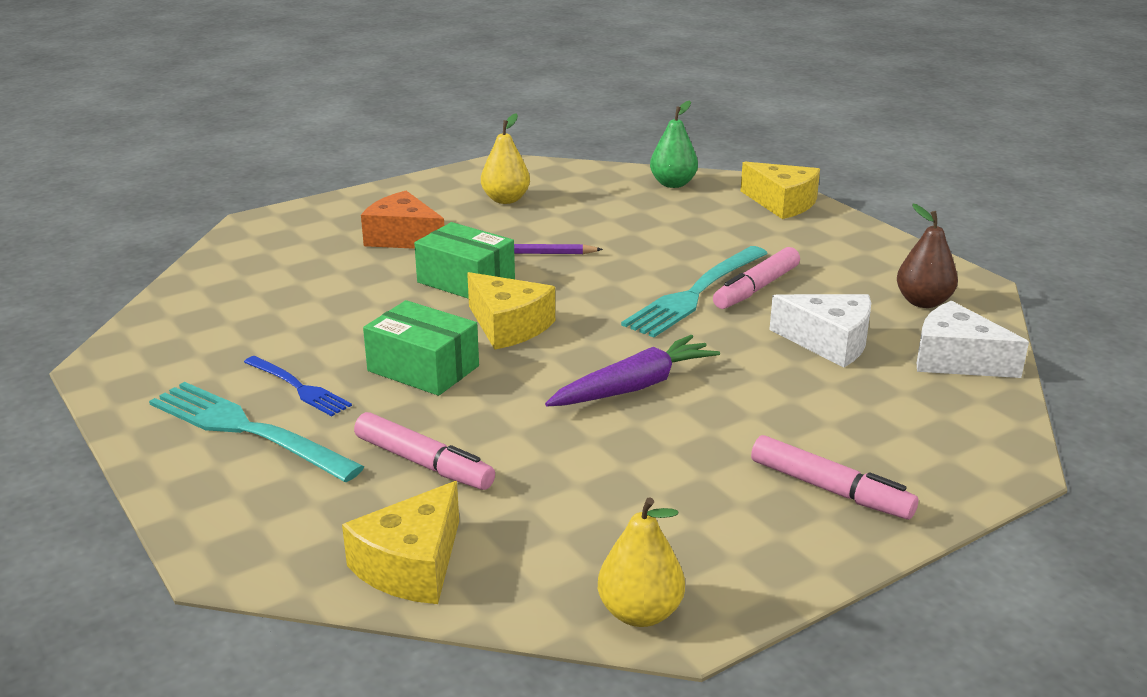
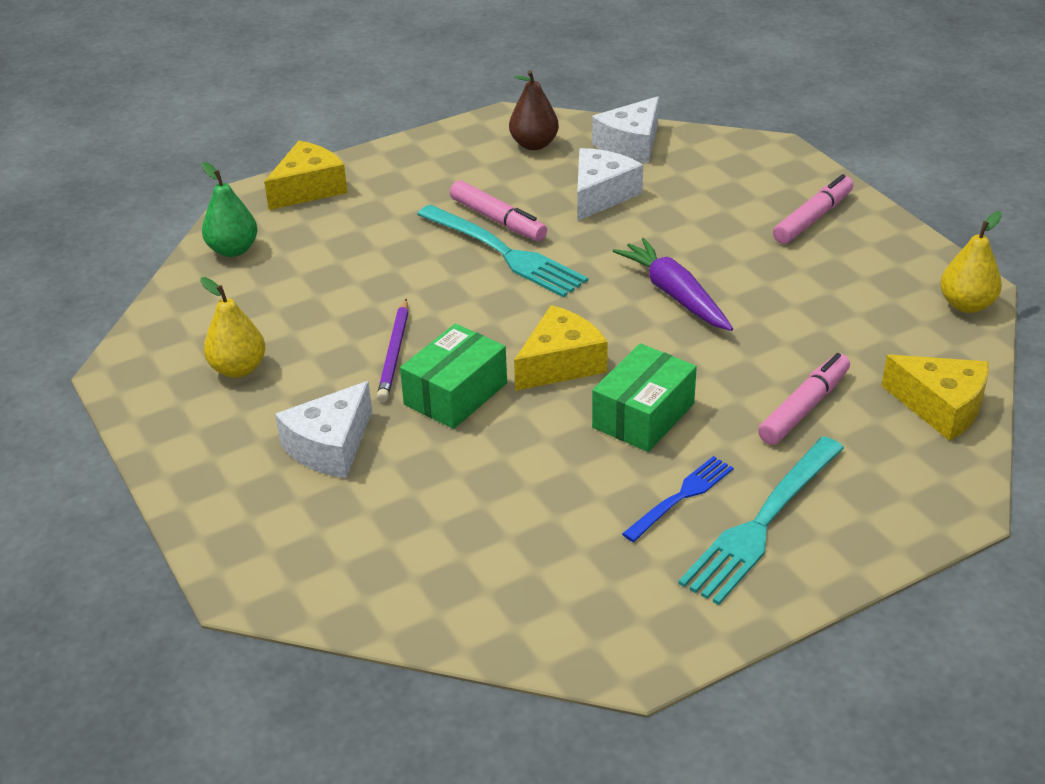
camera: 85 degrees left, 10 degrees up
orange cheese [361,191,444,249] -> white cheese [275,381,372,478]

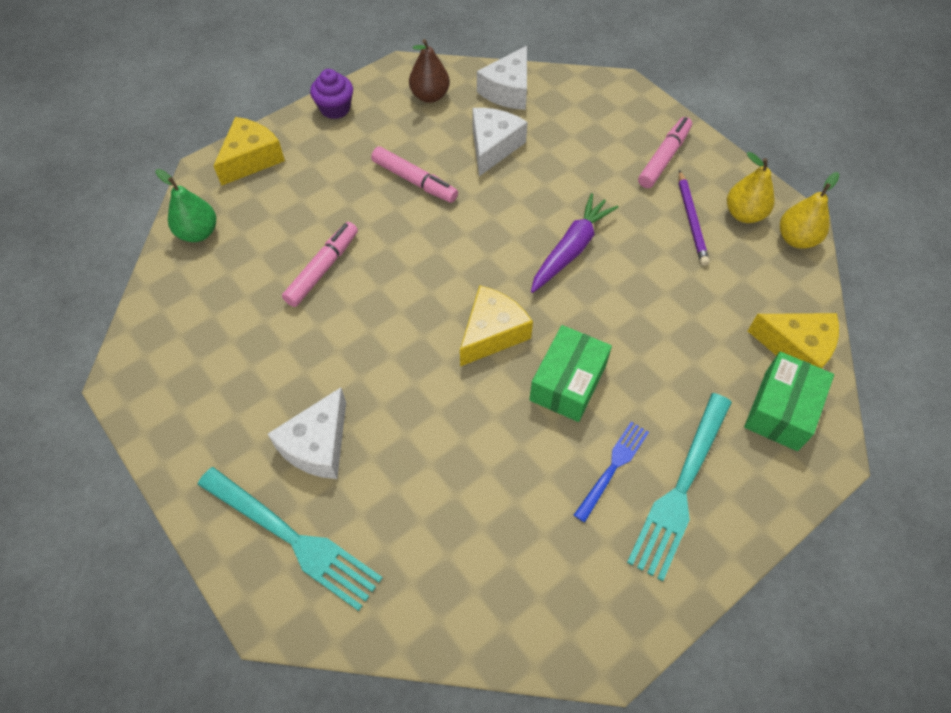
camera: 10 degrees left, 20 degrees up
yellow pear [200,277,265,378] -> yellow pear moved to [727,152,775,223]
purple pencil [377,299,409,402] -> purple pencil moved to [679,170,709,266]
green box [400,324,507,429] -> green box moved to [744,352,834,451]
turquoise fork [417,205,588,298] -> turquoise fork moved to [197,467,383,611]
purple carrot [613,238,733,331] -> purple carrot turned 75 degrees clockwise [531,193,619,293]
pink marker [758,353,850,445] -> pink marker moved to [282,222,358,307]
none -> purple cupcake [310,69,353,119]

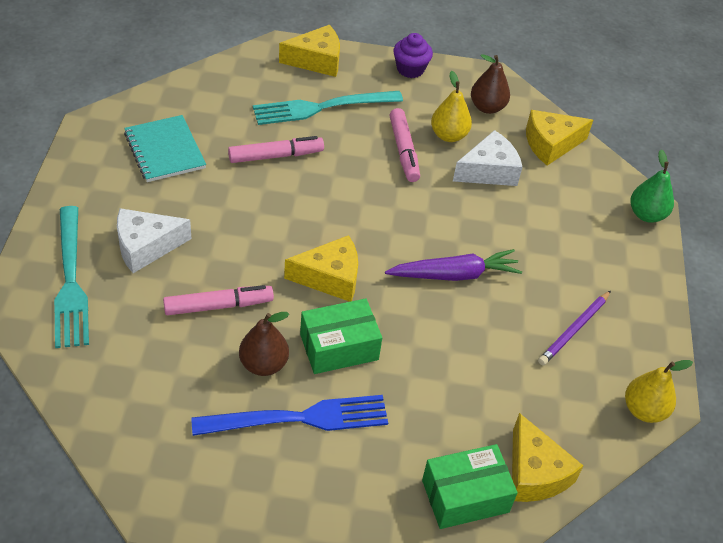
camera: 40 degrees right, 10 degrees down
green pear [155,169,216,242] -> green pear moved to [630,150,674,223]
white cheese [477,46,527,110] -> yellow cheese [526,110,593,165]
blue fork [574,422,649,522] -> blue fork [191,395,388,436], size x1.72
turquoise fork [627,393,732,581] -> turquoise fork moved to [253,91,403,125]
pink marker [638,117,692,188] -> pink marker moved to [163,285,274,315]
yellow pear [727,152,775,223] -> yellow pear moved to [431,71,472,142]
none -> turquoise notebook [124,115,206,182]
none -> brown pear [239,312,289,376]

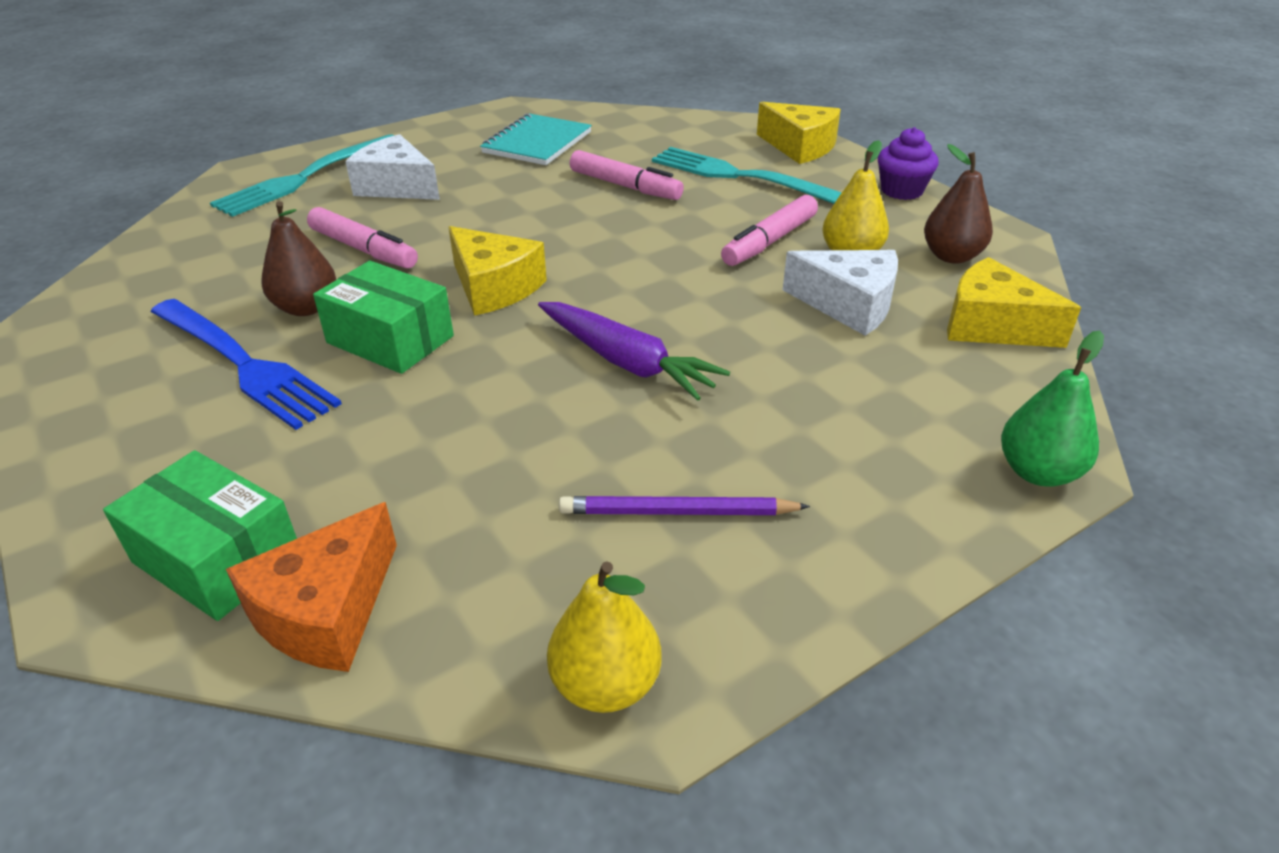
camera: 55 degrees right, 10 degrees down
yellow cheese [512,413,583,502] -> orange cheese [226,502,397,672]

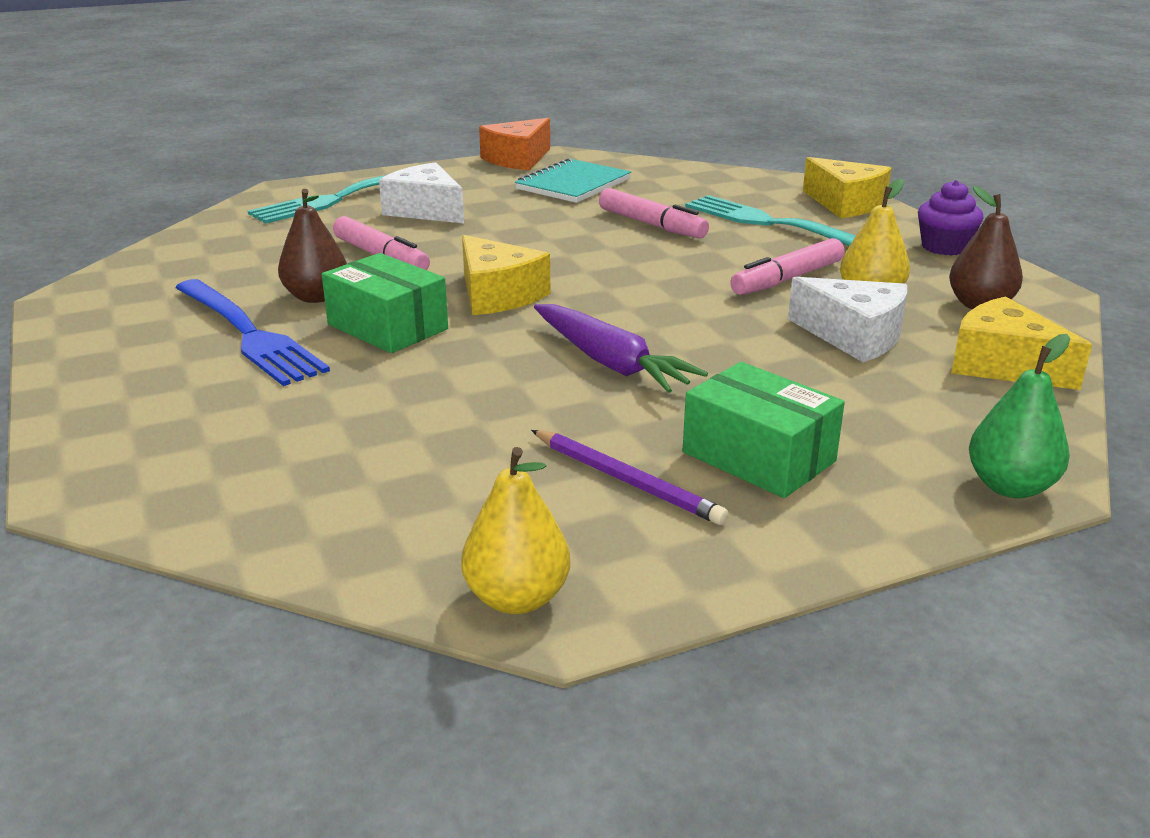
camera: 10 degrees right, 10 degrees down
green box [103,450,297,621] -> green box moved to [683,362,845,498]
orange cheese [226,502,397,672] -> orange cheese moved to [479,118,550,170]
purple pencil [559,496,810,515] -> purple pencil turned 150 degrees counterclockwise [531,430,729,525]

